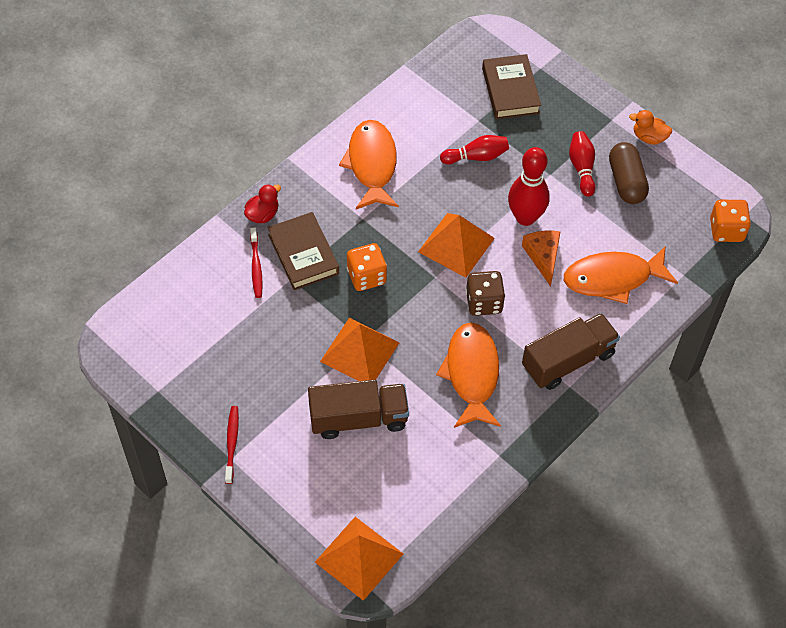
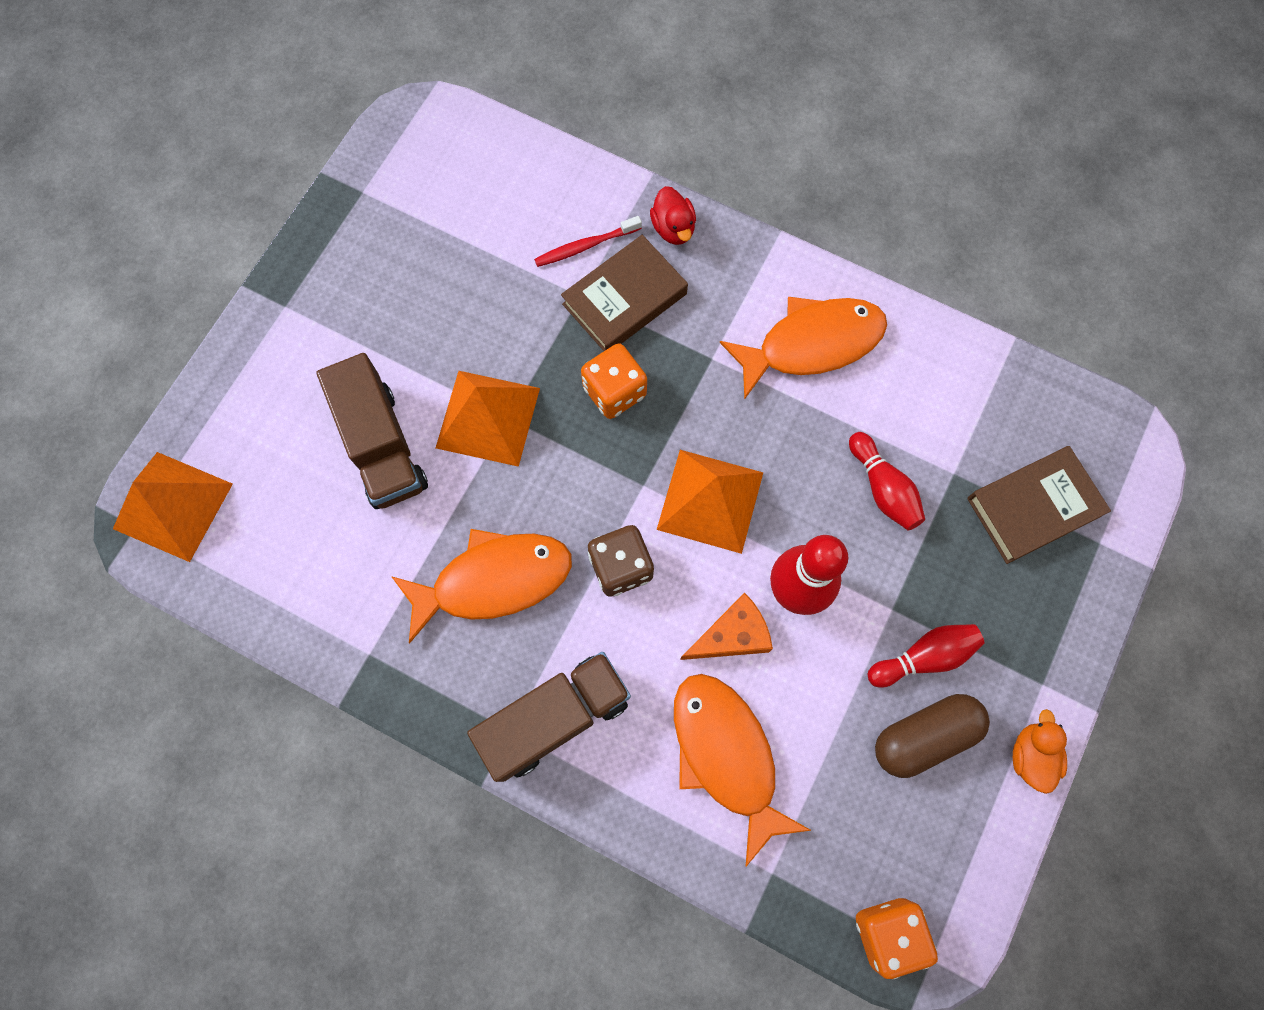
camera: 75 degrees right, 15 degrees up
red toothbrush [225,406,239,484] -> none
red duck [244,184,281,223] -> red duck turned 45 degrees clockwise [650,186,696,245]
brown truck [522,313,620,390] -> brown truck turned 75 degrees counterclockwise [467,652,631,782]

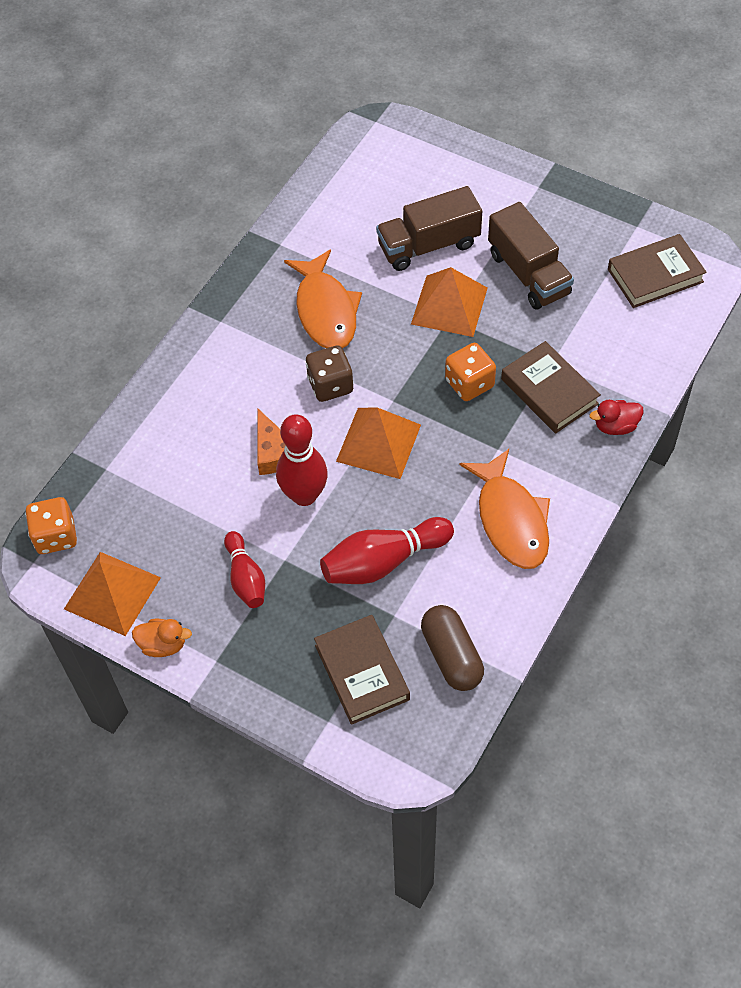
camera: 95 degrees right, 15 degrees down
orange pyramid [113,452,233,562] -> orange pyramid moved to [64,552,161,636]
brown truck [467,652,631,782] -> brown truck moved to [488,202,574,310]
red toothbrush [534,216,642,267] -> none
orange fish [674,674,812,867] -> none
red bowling pin [849,432,925,531] -> red bowling pin [320,517,454,584], size x1.55
brown capsule [875,694,990,778] -> brown capsule moved to [421,605,484,691]
none -> brown book [608,234,707,308]

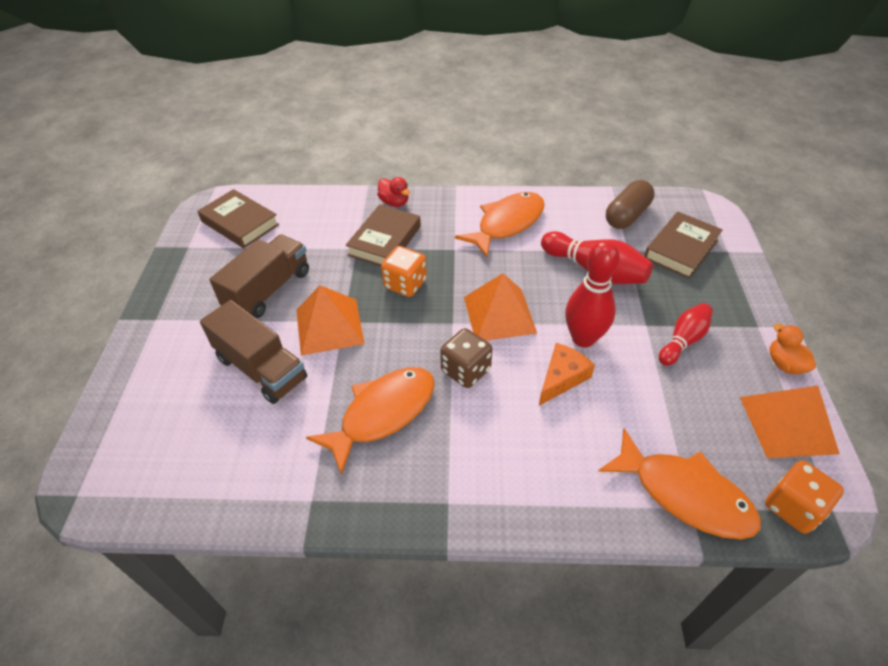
camera: 120 degrees left, 10 degrees down
none -> orange fish [598,428,761,539]

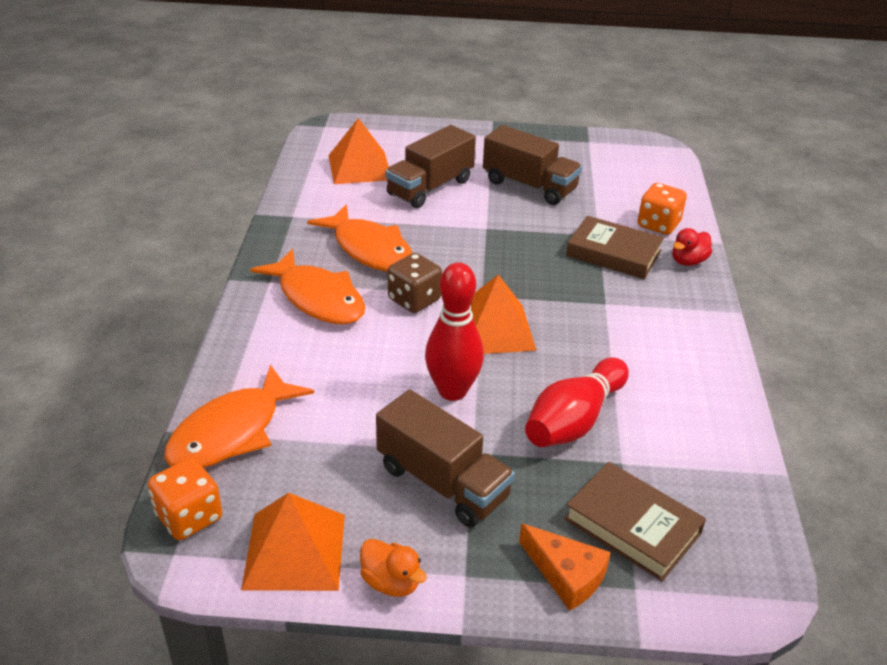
camera: 90 degrees right, 10 degrees down
brown book [198,189,279,248] -> none
orange pyramid [296,285,365,356] -> orange pyramid moved to [328,118,389,184]
orange dice [381,246,427,297] -> orange dice moved to [638,183,687,235]
orange fish [455,192,545,257] -> orange fish moved to [250,249,365,324]
orange cheese [539,343,595,406] -> orange cheese moved to [519,523,611,611]
brown capsule [606,180,654,229] -> none
red bowling pin [659,303,713,366] -> brown truck [376,389,515,527]
orange duck [769,324,816,374] -> orange duck turned 60 degrees clockwise [360,539,427,597]

